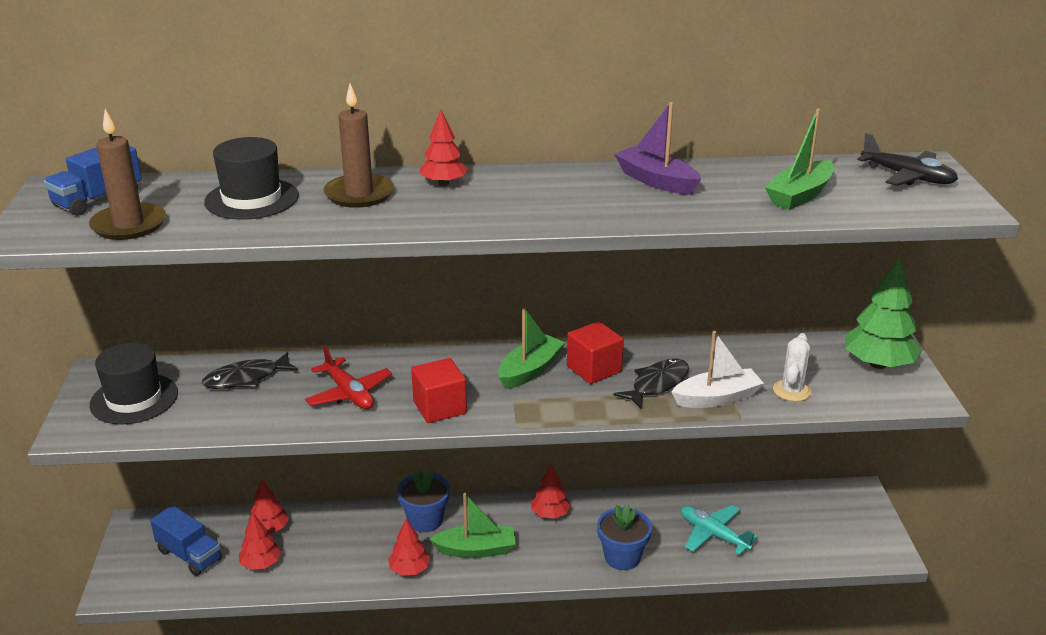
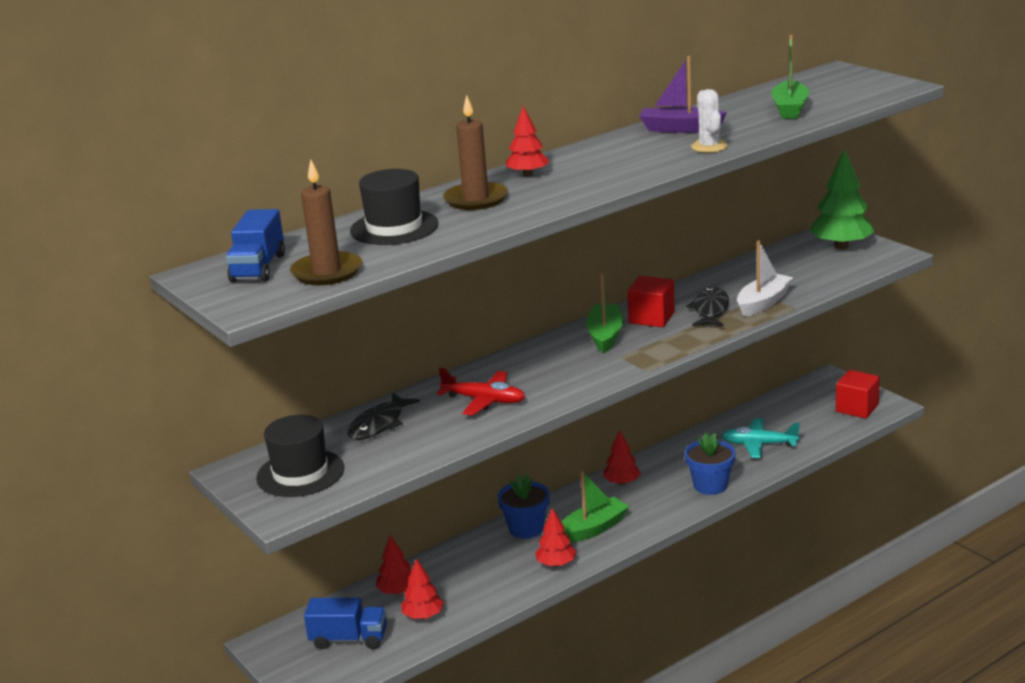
camera: 30 degrees left, 5 degrees down
red cube [411,358,467,423] -> red cube moved to [836,370,880,418]
white cactus [773,333,812,402] -> white cactus moved to [691,89,728,153]
black plane [857,133,958,186] -> none

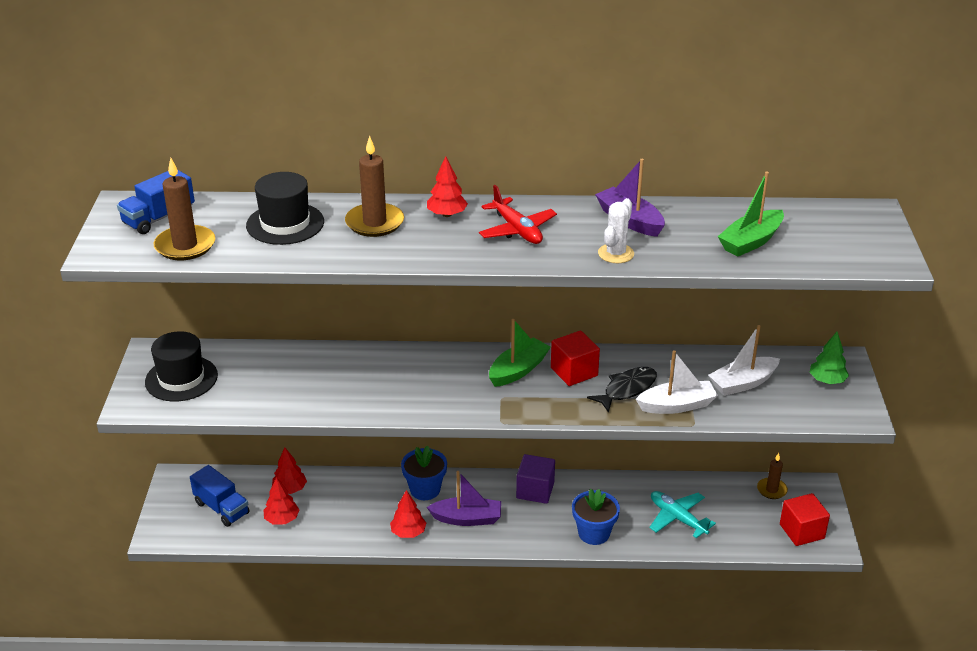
camera: 35 degrees right, 10 degrees up
black fish [347,393,420,440] -> none
red plane [437,368,525,415] -> red plane moved to [479,185,557,244]
green boat [562,471,629,543] -> purple boat [427,471,501,526]
red tree [603,429,641,485] -> purple cube [516,454,555,504]
green tree [810,149,875,249] -> green tree [809,332,849,384], size x0.58
none -> white boat [708,325,780,396]
none -> brown candle [757,453,788,499]

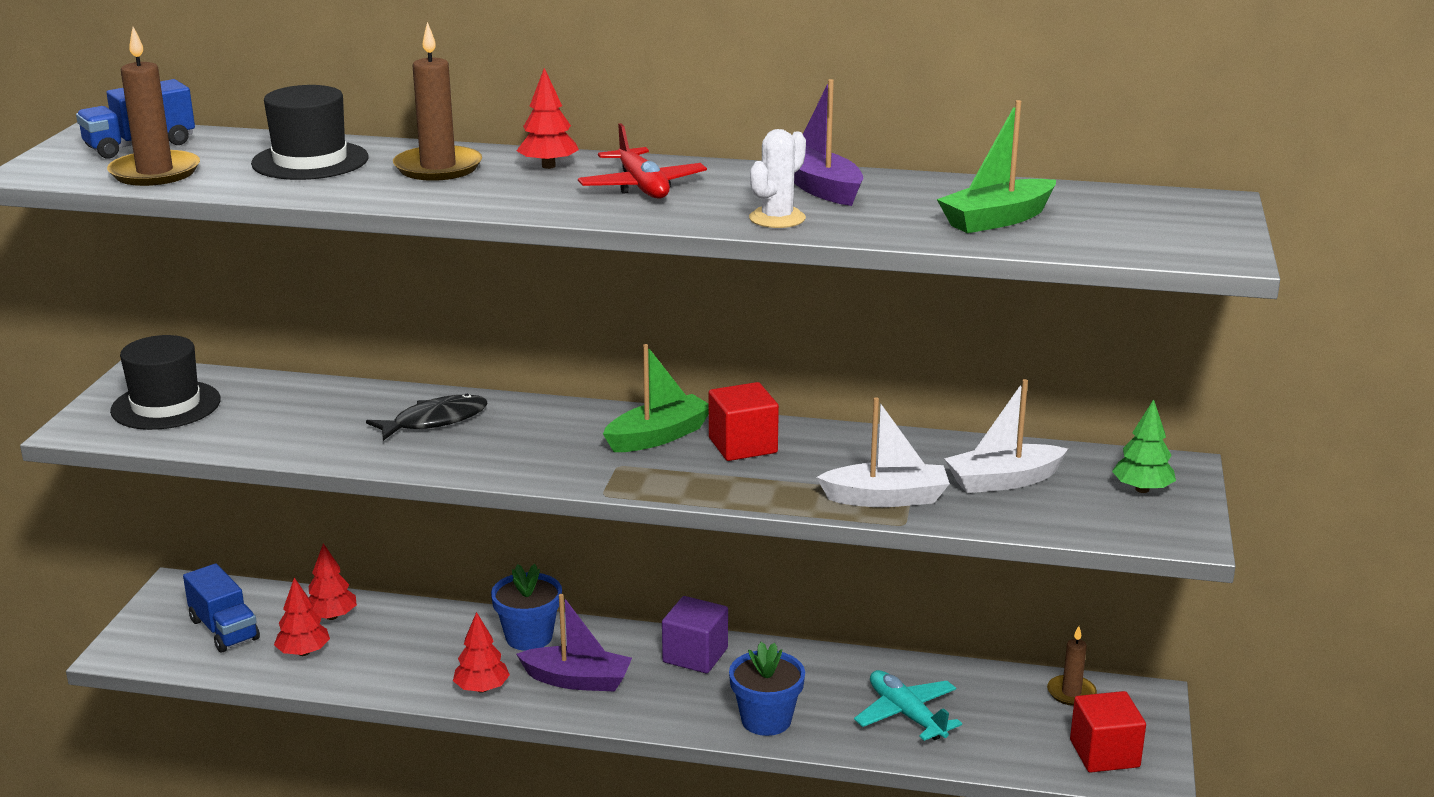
camera: 10 degrees right, 10 degrees down
black fish [587,367,657,413] -> black fish moved to [366,394,488,441]

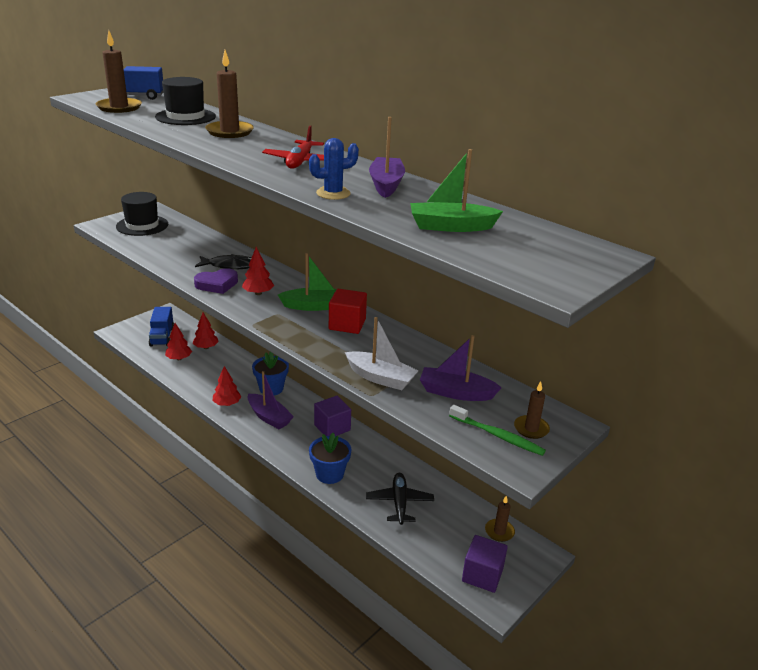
camera: 30 degrees right, 5 degrees up
red tree [517,68,579,169] -> red tree moved to [242,247,274,295]
white cactus [749,129,806,228] -> blue cactus [309,138,359,200]
turquoise plane [854,670,962,741] -> black plane [366,473,434,525]
white boat [944,379,1068,493] -> purple boat [420,335,502,401]
red cube [1070,691,1146,773] -> purple cube [462,535,508,593]
green tree [1112,399,1176,493] -> brown candle [514,381,550,439]
none -> purple heart [194,268,238,294]
none -> green toothbrush [449,405,546,456]

